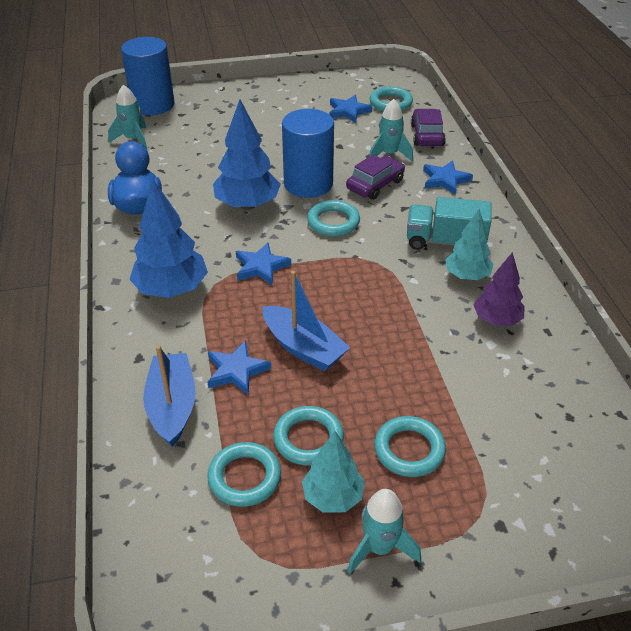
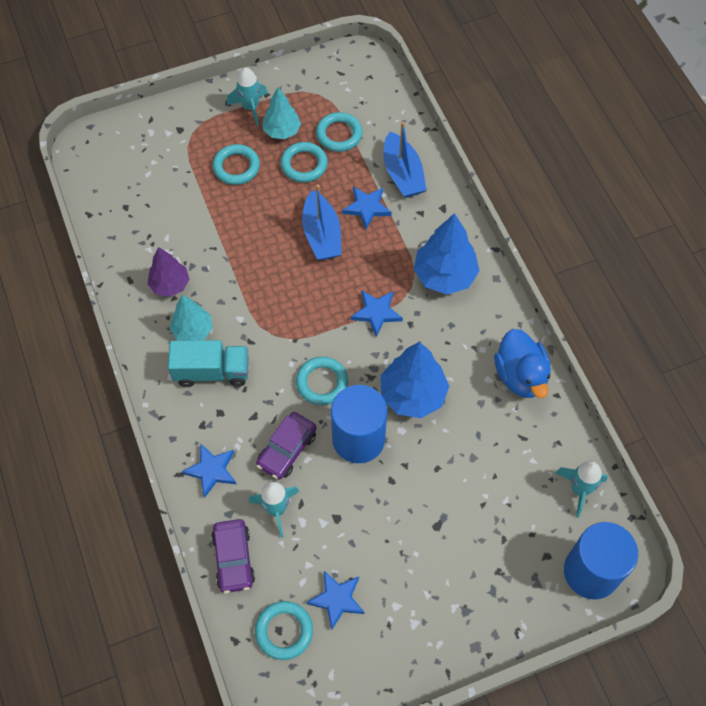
camera: 170 degrees right, 20 degrees up
blue boat [263,271,350,371] -> blue boat turned 135 degrees counterclockwise [302,184,342,260]

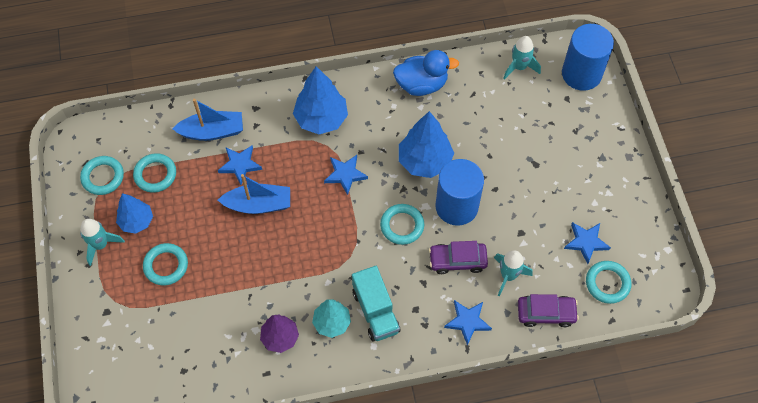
camera: 80 degrees left, 0 degrees up
turquoise truck [168,340,249,387] -> turquoise truck turned 150 degrees clockwise [352,266,400,342]
purple car [256,412,316,480] -> purple car turned 135 degrees clockwise [429,241,488,274]
turquoise tree [263,88,301,139] -> blue tree [116,193,153,234]
turquoise ring [280,142,328,183] -> turquoise ring moved to [80,156,124,195]

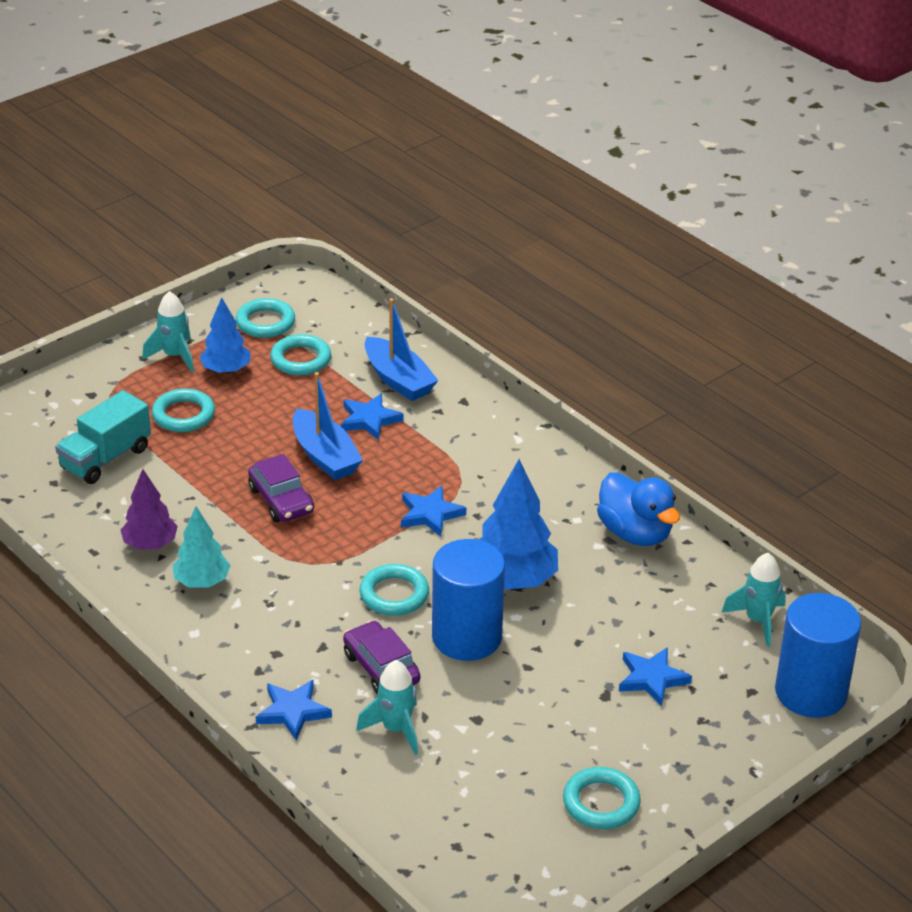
camera: 60 degrees right, 25 degrees down
blue tree [293,66,348,134] -> none
turquoise truck [352,266,400,342] -> turquoise truck moved to [55,390,151,484]
purple car [518,294,579,327] -> purple car moved to [248,454,314,522]
blue star [564,222,611,264] -> blue star moved to [619,647,692,707]
turquoise ring [586,261,631,304] -> turquoise ring moved to [563,767,641,829]

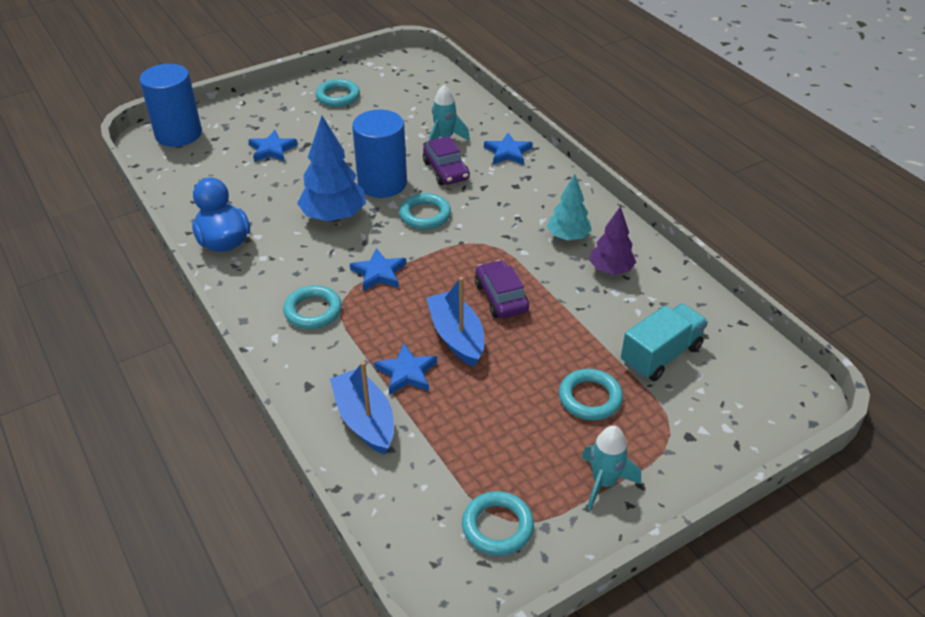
camera: 170 degrees left, 5 degrees up
blue tree [200,297,251,374] -> none
turquoise ring [270,334,331,375] -> turquoise ring moved to [283,285,342,329]
turquoise rocket [721,553,786,647] -> none

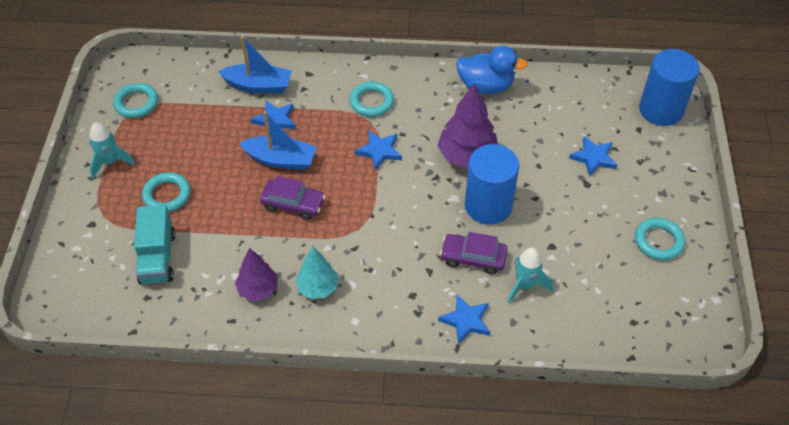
camera: 125 degrees right, 10 degrees up
blue tree [297,116,366,222] -> purple tree [438,83,498,168]
turquoise ring [399,193,451,229] -> none

